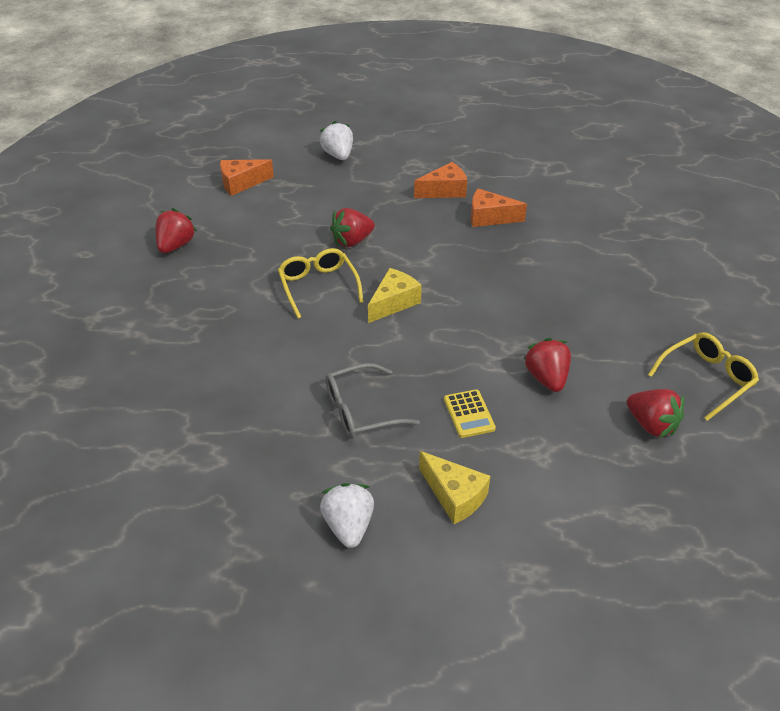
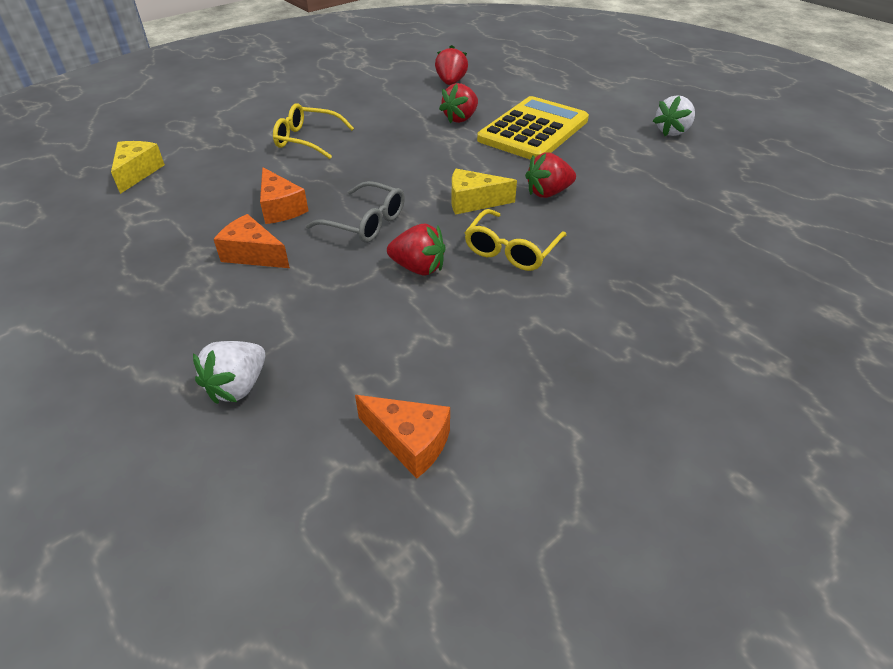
camera: 130 degrees left, 0 degrees up
red strawberry [155,208,197,253] -> red strawberry moved to [525,153,576,198]
grey glasses [325,363,420,439] -> grey glasses moved to [306,181,405,243]
yellow cheese [419,451,490,524] -> yellow cheese moved to [111,141,165,194]
yellow calculator [444,389,496,438] -> yellow calculator [477,96,589,160], size x2.43
yellow glasses [648,332,759,421] -> yellow glasses moved to [273,103,354,159]

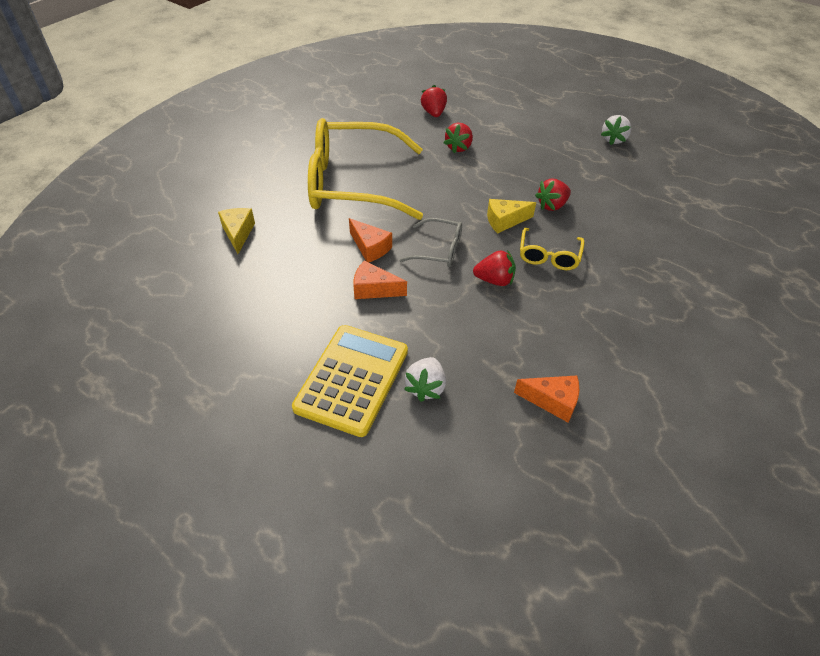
camera: 15 degrees left, 5 degrees up
yellow glasses [273,103,354,159] -> yellow glasses [308,118,423,220], size x2.28
yellow calculator [477,96,589,160] -> yellow calculator moved to [292,325,408,437]

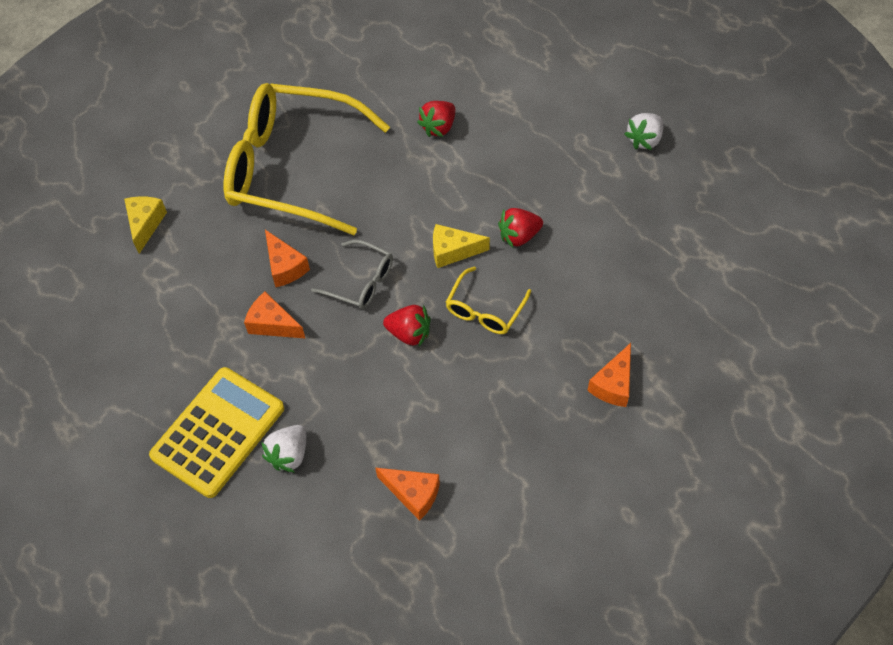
camera: 15 degrees right, 10 degrees up
red strawberry [421,85,447,117] -> none
none -> orange cheese [587,343,631,407]

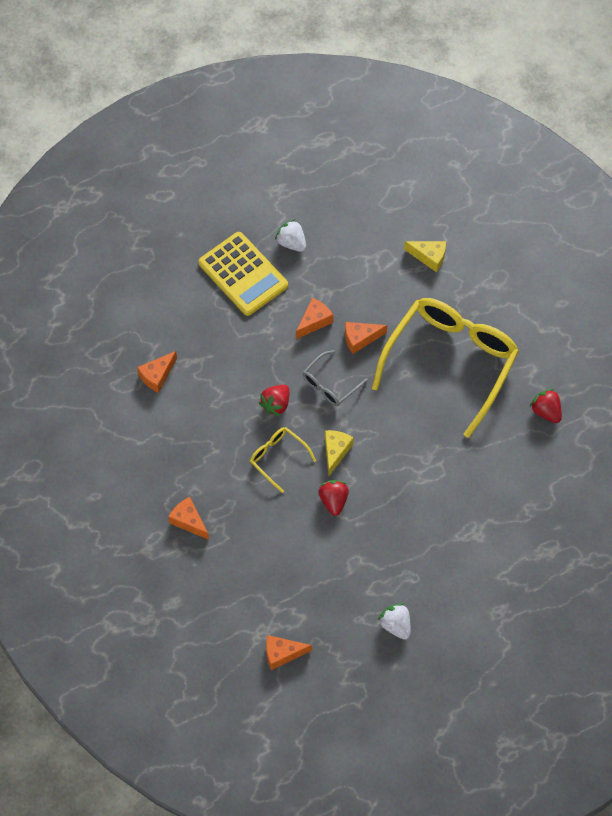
camera: 105 degrees right, 5 degrees up
white strawberry [261,425,306,472] -> white strawberry moved to [275,219,306,252]
red strawberry [417,101,455,137] -> red strawberry moved to [530,389,562,423]
none -> orange cheese [266,635,312,670]

